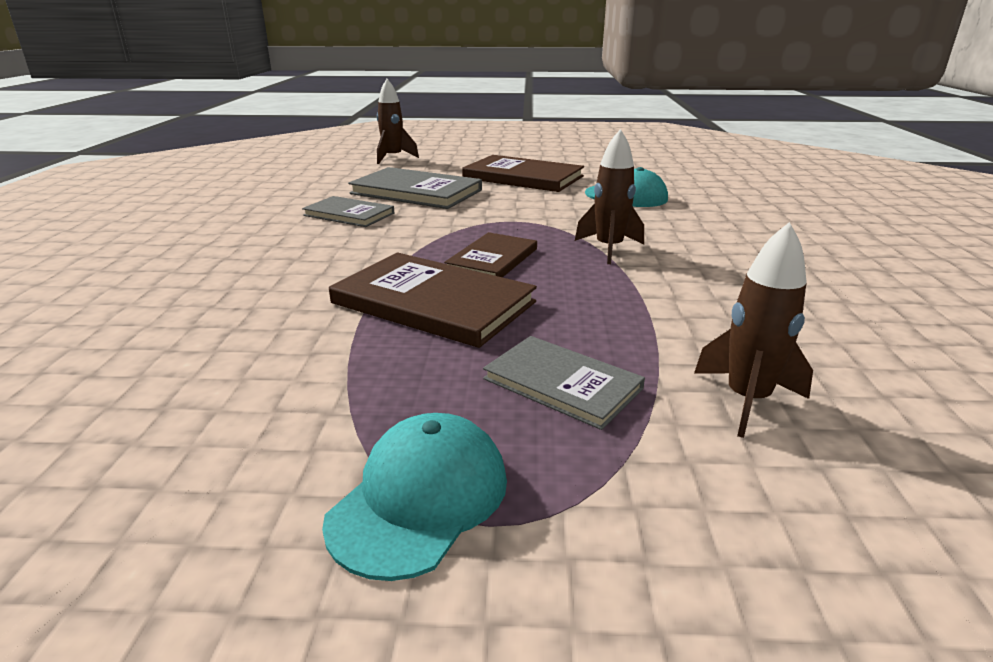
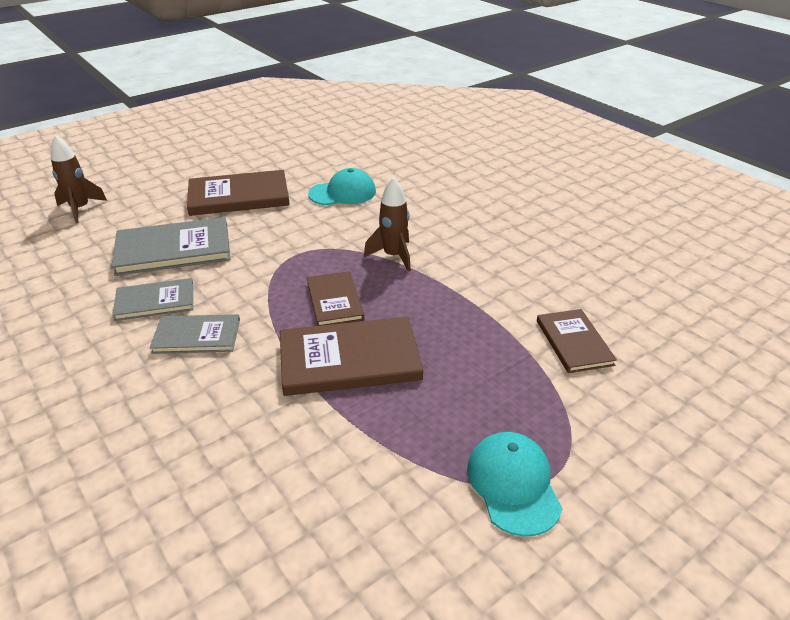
camera: 40 degrees left, 10 degrees up
grey book [483,336,645,430] -> grey book moved to [149,314,240,354]
brown rocket [694,222,813,438] -> brown book [537,309,617,373]

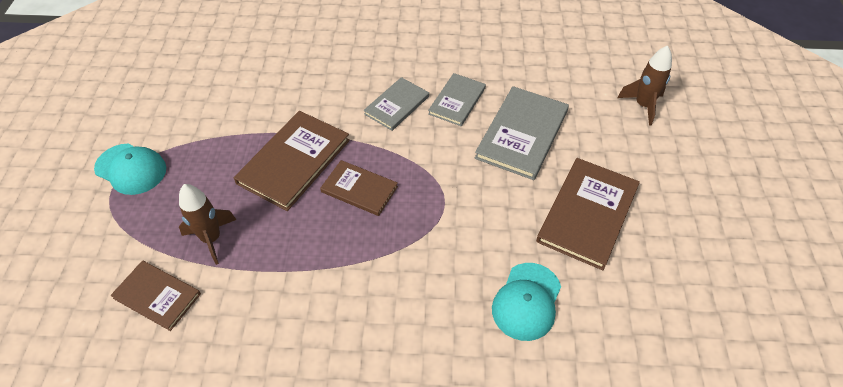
camera: 130 degrees right, 15 degrees up
brown rocket [364,177,411,272] -> brown rocket moved to [179,184,236,265]

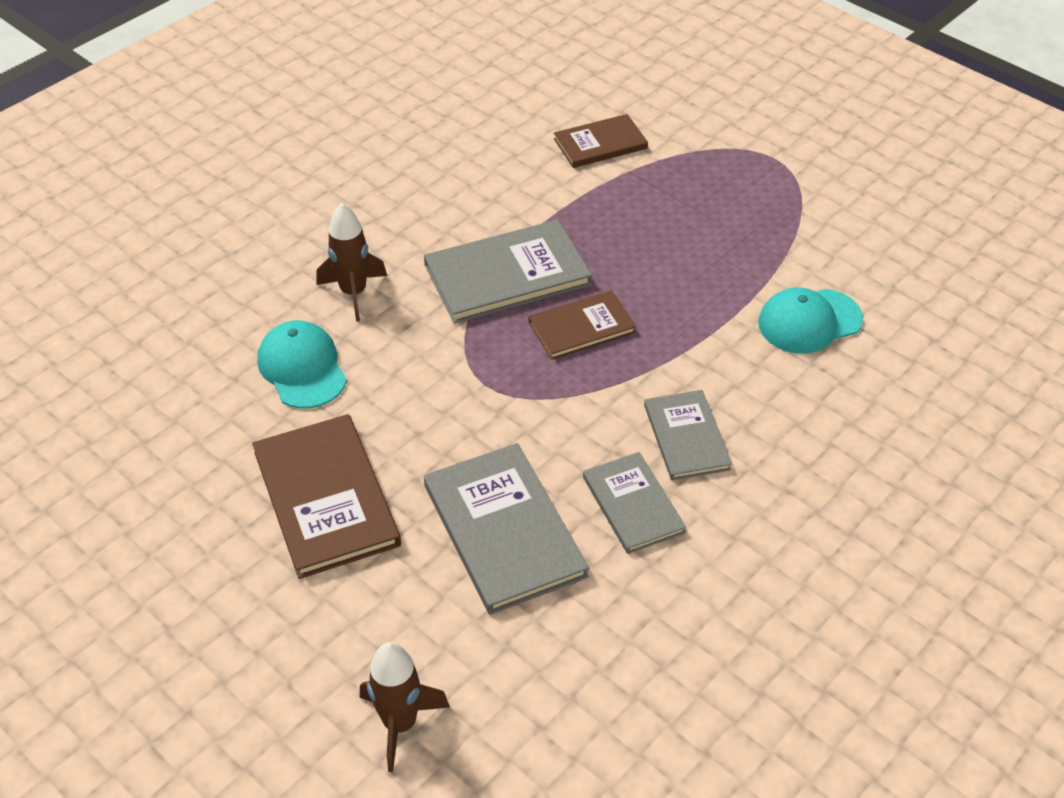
camera: 130 degrees right, 5 degrees down
turquoise cap [94,144,166,195] -> turquoise cap moved to [758,287,863,354]
brown rocket [179,184,236,265] -> brown rocket moved to [317,203,387,322]
brown book [234,111,350,211] -> none
none -> grey book [424,220,592,324]

